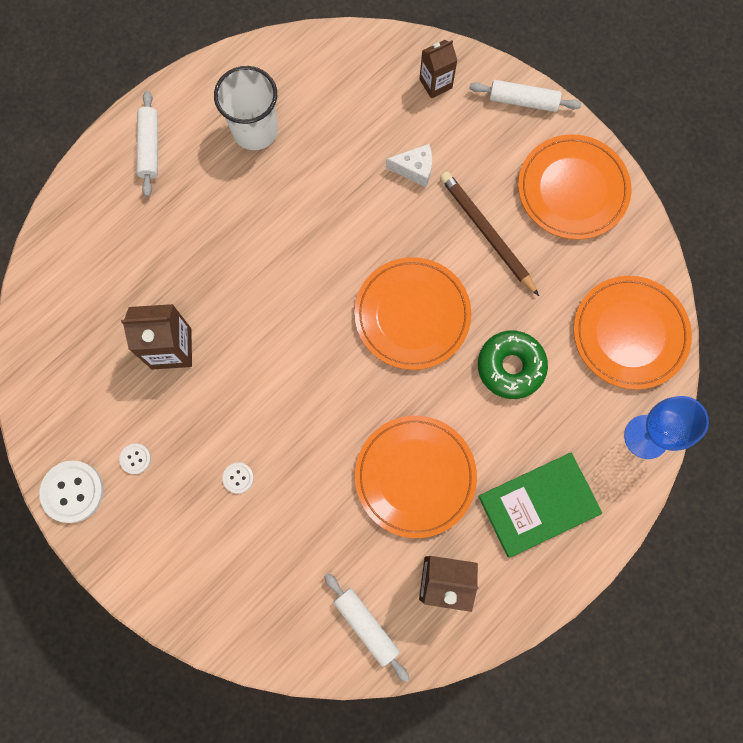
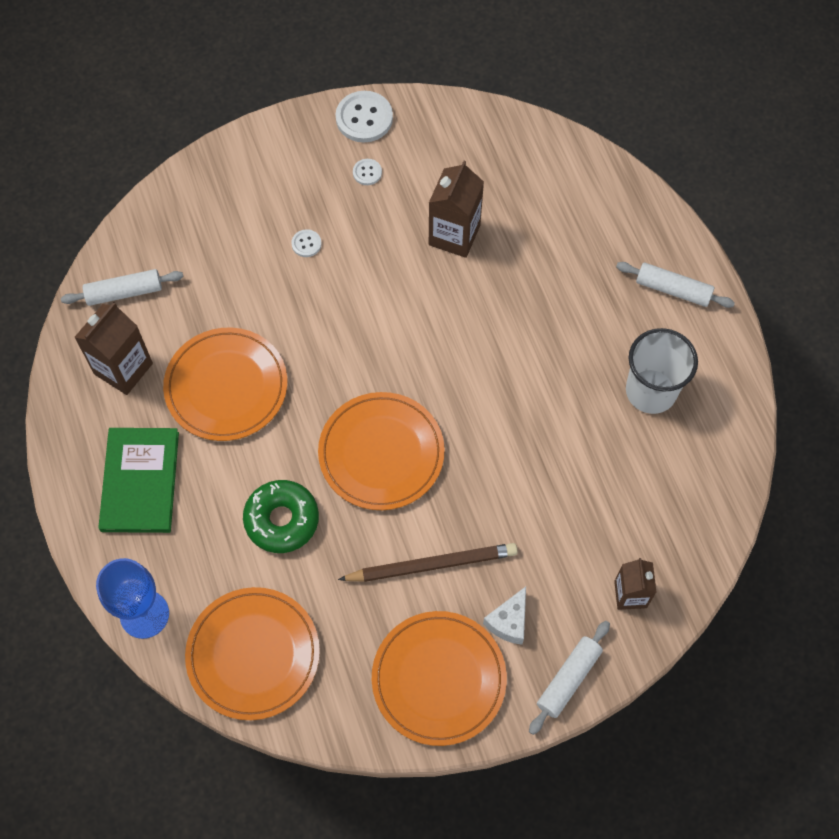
camera: 115 degrees right, 10 degrees down
white cheese [386,144,432,187] -> white cheese moved to [483,587,526,644]

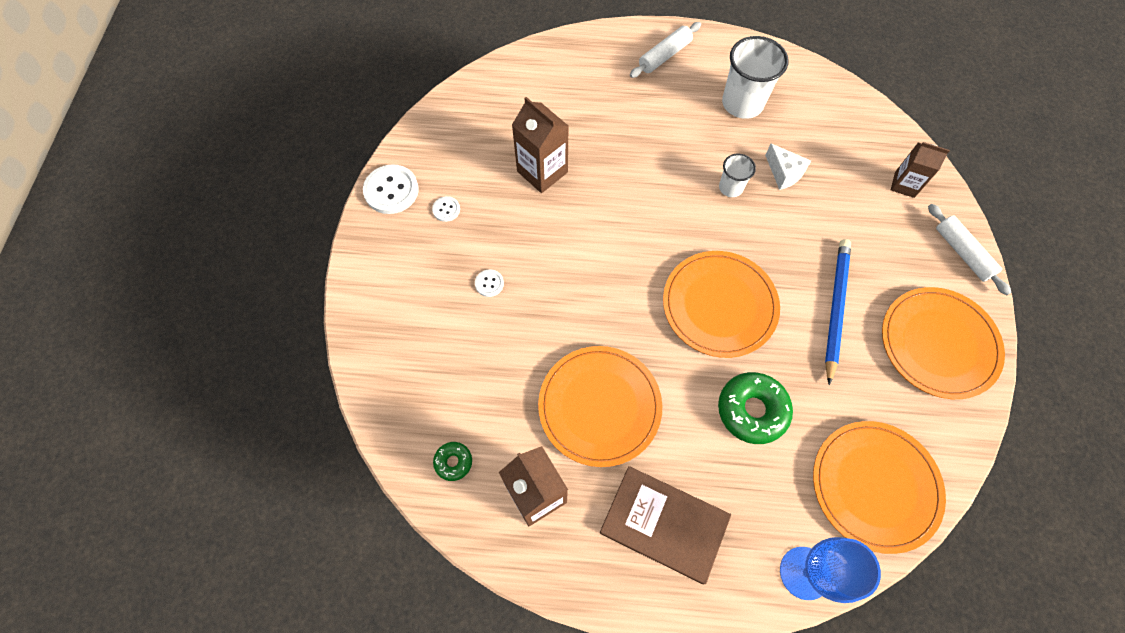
camera: 65 degrees left, 0 degrees up
white rolling pin [61,269,183,306] -> green donut [433,442,472,481]
green book [98,428,179,533] -> brown book [600,466,731,584]
brown pencil [338,543,518,582] -> blue pencil [825,239,851,385]
white cheese [483,587,526,644] -> white cheese moved to [765,144,811,190]
none -> white cup [719,154,756,197]

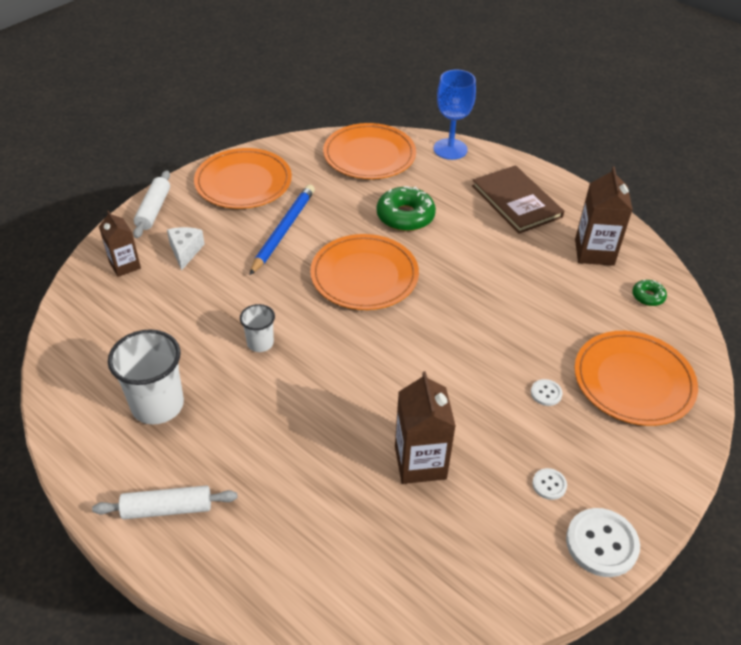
camera: 145 degrees left, 20 degrees down
orange plate [538,346,662,467] -> orange plate moved to [574,331,698,426]
white cheese [765,144,811,190] -> white cheese moved to [167,227,205,270]
blue pencil [825,239,851,385] -> blue pencil turned 150 degrees clockwise [250,185,315,275]

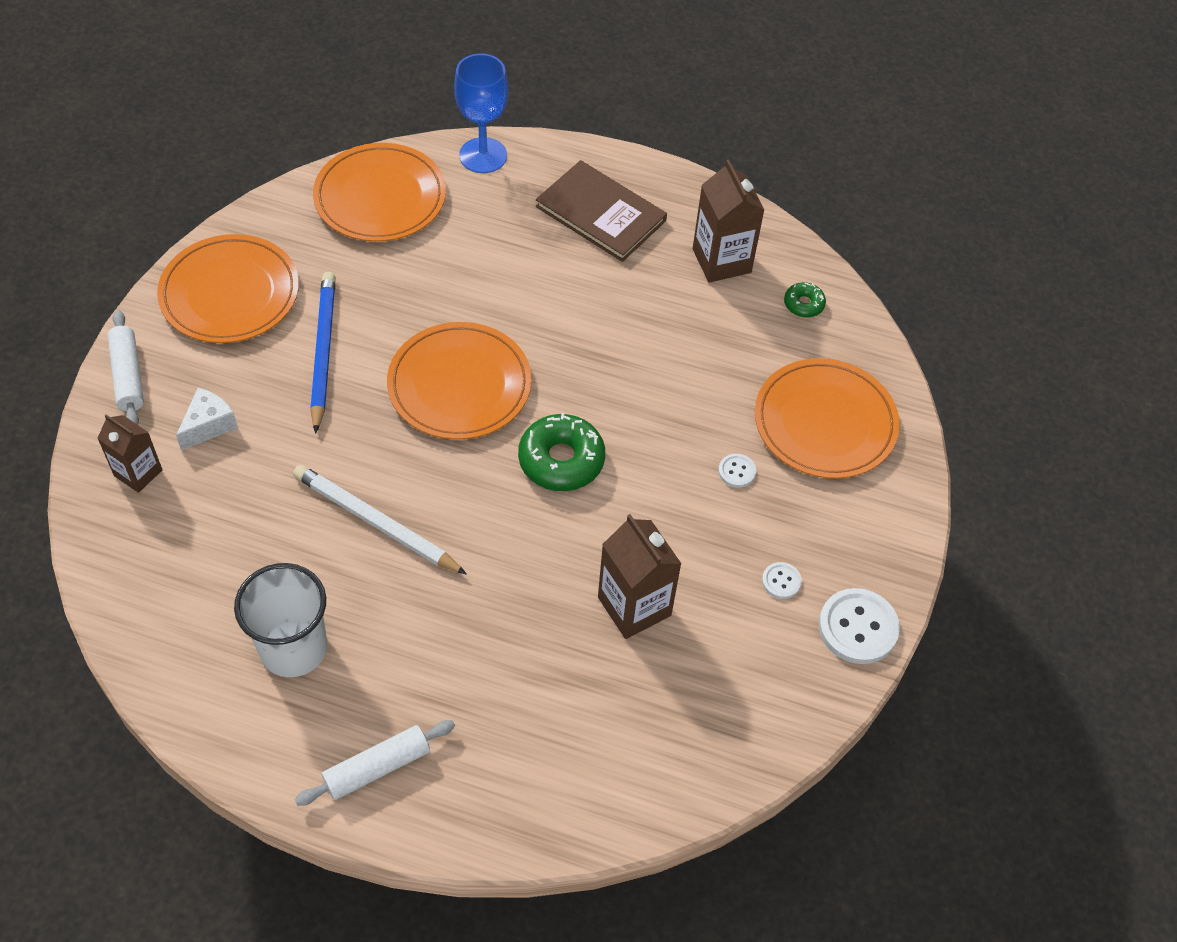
camera: 25 degrees left, 10 degrees up
white cheese [167,227,205,270] -> white cheese turned 60 degrees clockwise [176,388,238,451]
white cup [240,304,275,352] -> white pencil [293,465,467,575]
green donut [377,186,436,231] -> green donut moved to [518,413,605,491]

